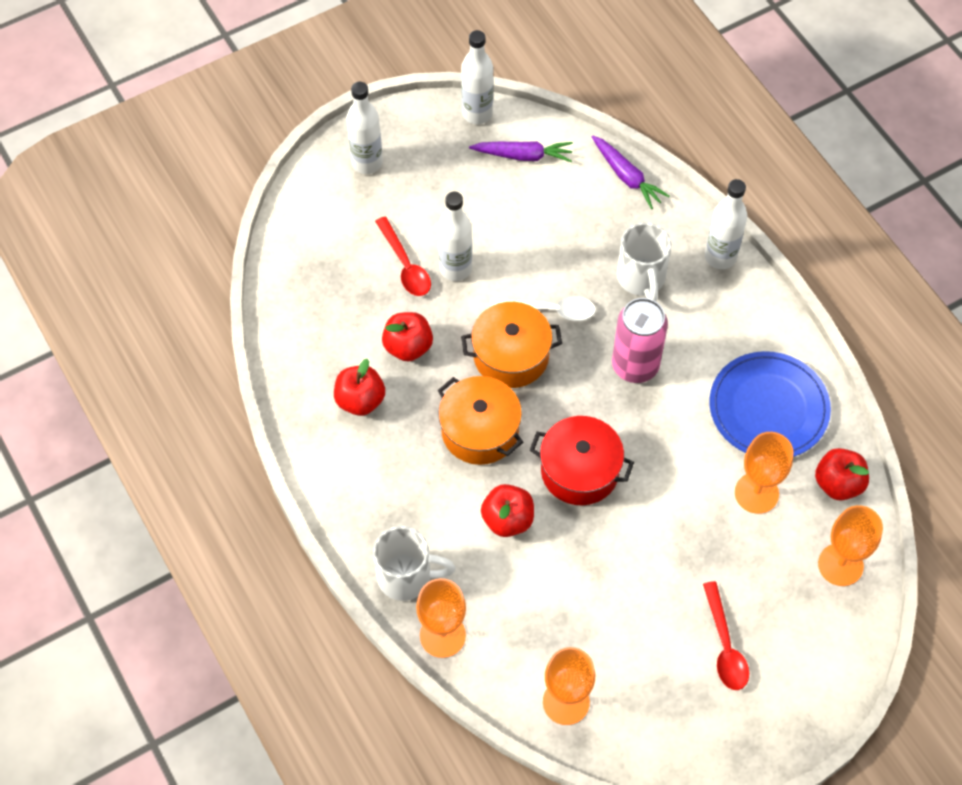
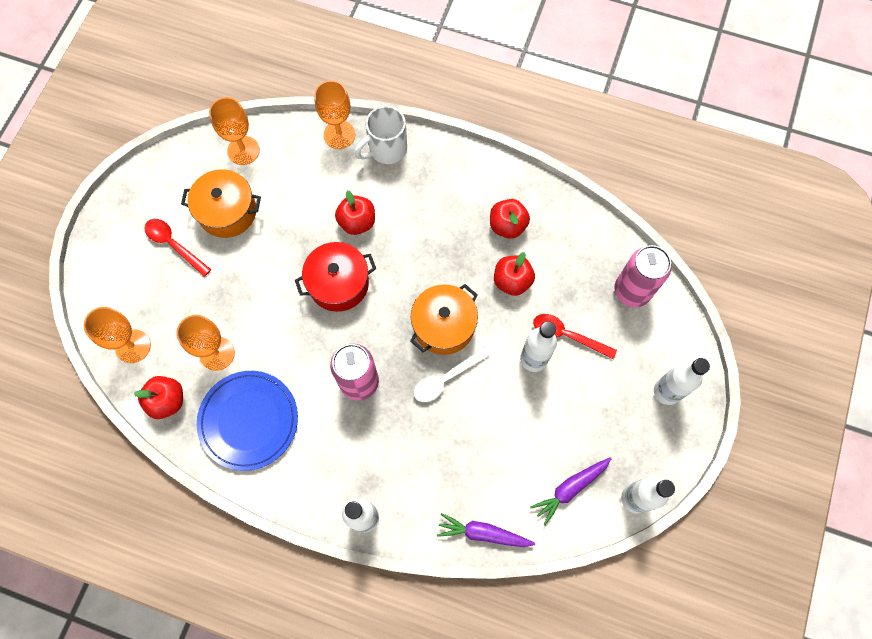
camera: 140 degrees right, 10 degrees up
orange pot [438,376,523,465] -> orange pot moved to [181,169,261,238]
white mug [617,222,672,301] -> none
none -> pink can [614,245,671,307]

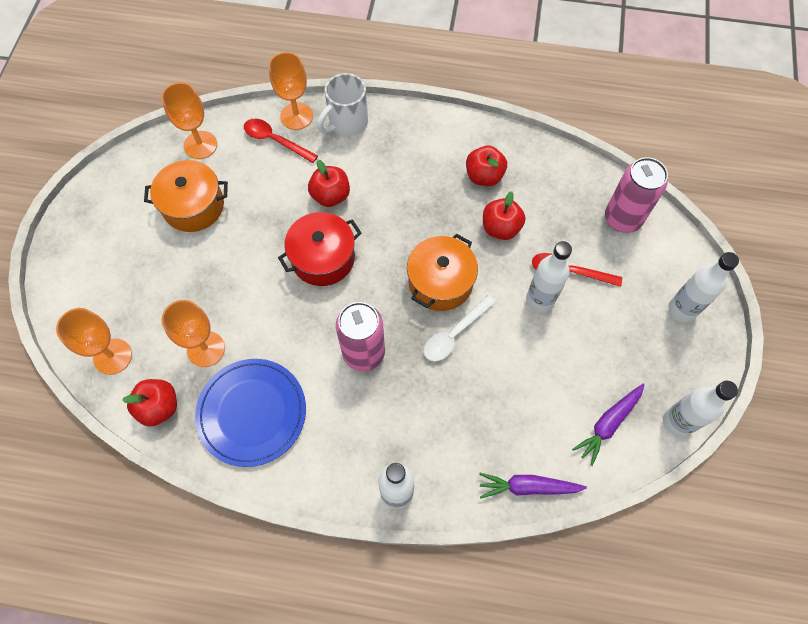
camera: 10 degrees left, 5 degrees down
red spoon [145,219,211,277] -> red spoon moved to [244,119,318,163]

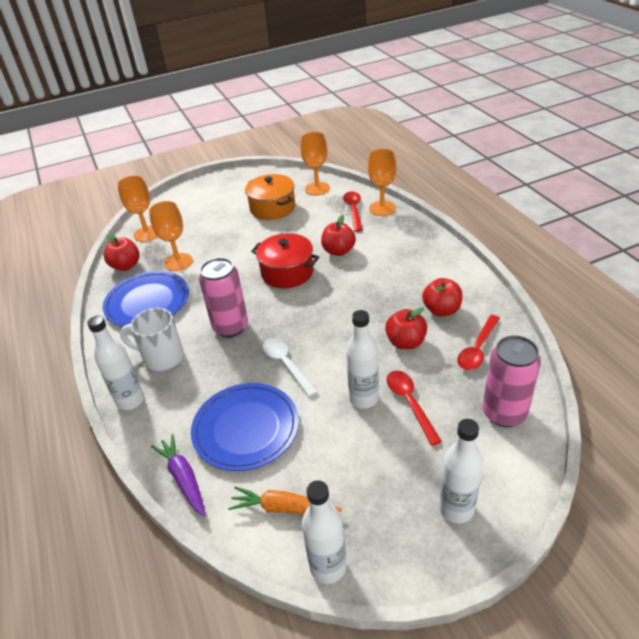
camera: 60 degrees right, 25 degrees down
white mug [317,73,368,136] -> white mug moved to [120,308,184,371]
orange pot [407,233,478,311] -> none
white spoon [424,295,496,361] -> white spoon turned 45 degrees clockwise [263,338,318,397]
purple carrot [572,384,645,466] -> orange carrot [228,486,342,514]
none -> blue plate [191,383,299,471]
none -> red spoon [457,315,500,370]

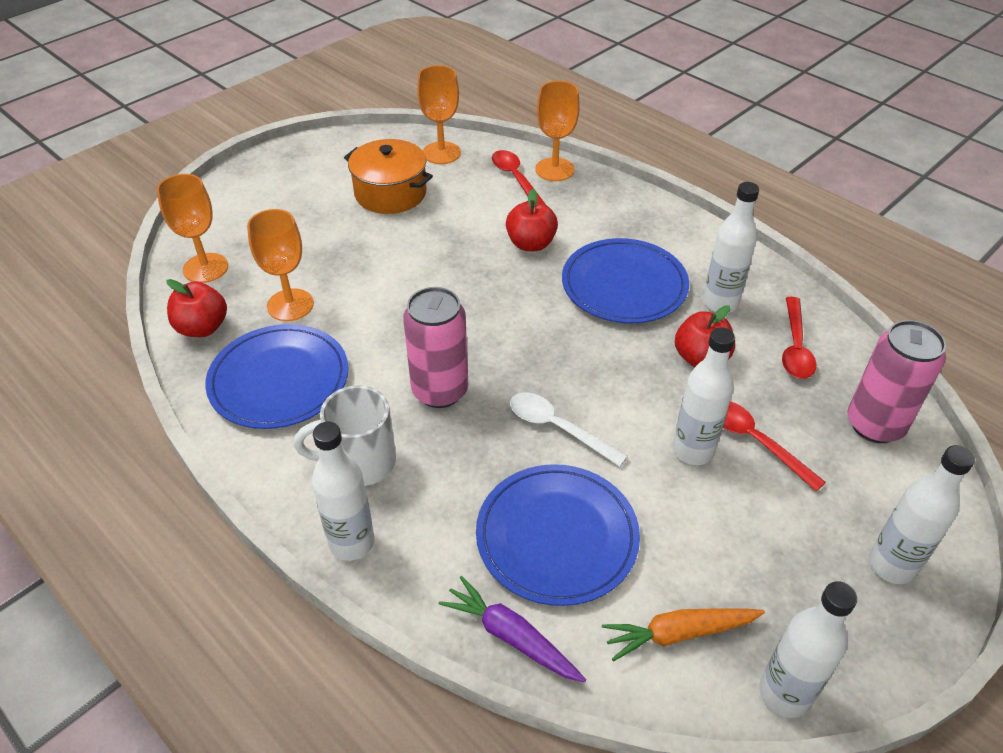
camera: 25 degrees left, 5 degrees up
red pot [251,233,319,288] -> none
red apple [422,278,462,316] -> white bottle [703,182,759,313]
none -> blue plate [562,238,689,323]

